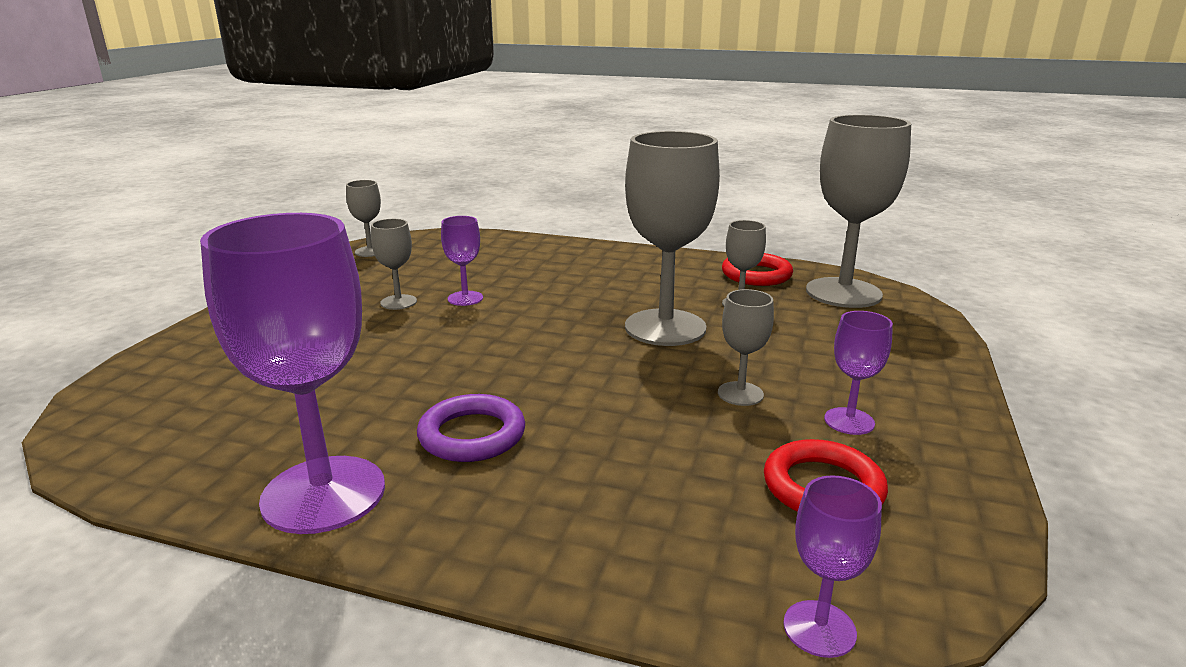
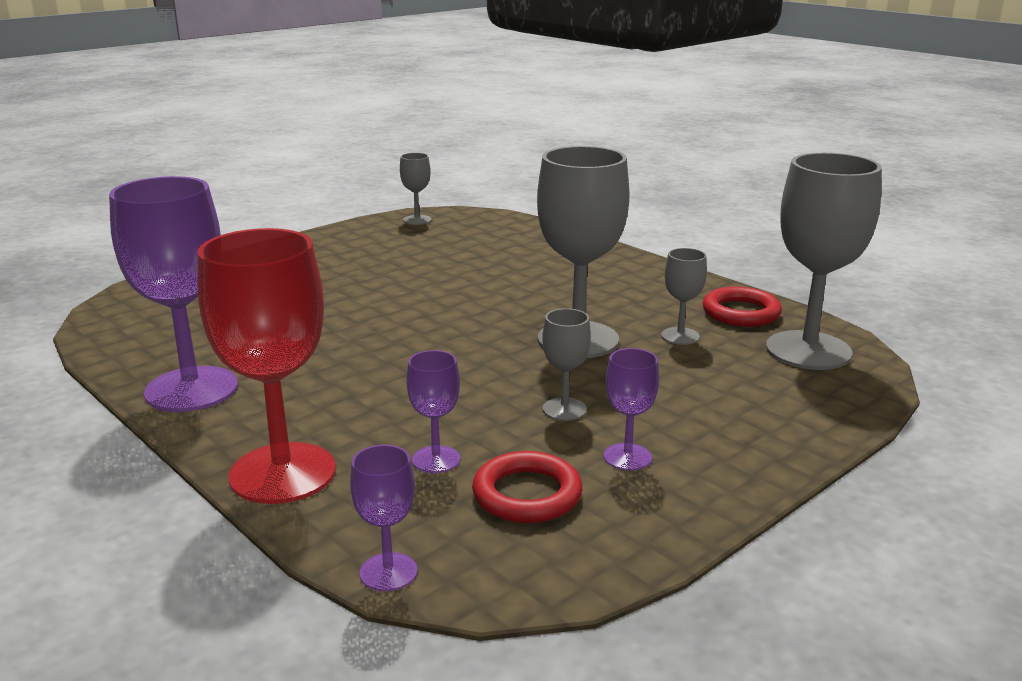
camera: 30 degrees right, 0 degrees up
grey goblet [371,219,417,310] -> none
purple ring [417,394,525,462] -> none
purple goblet [441,216,483,306] -> purple goblet moved to [406,350,460,473]
none -> red goblet [198,228,336,504]

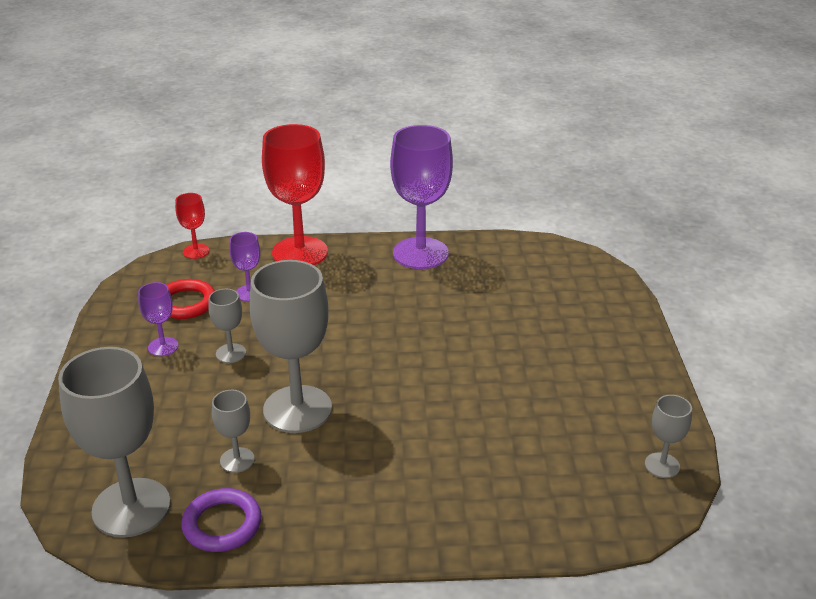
camera: 130 degrees right, 10 degrees up
purple goblet [350,445,418,591] -> red goblet [175,193,209,259]
red ring [703,286,782,327] -> purple ring [181,488,262,552]

